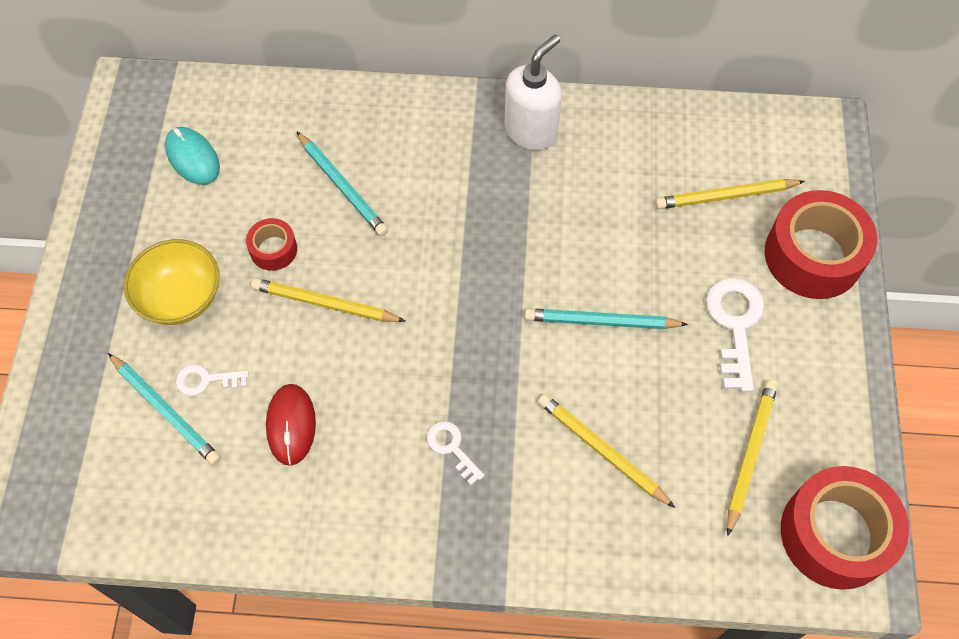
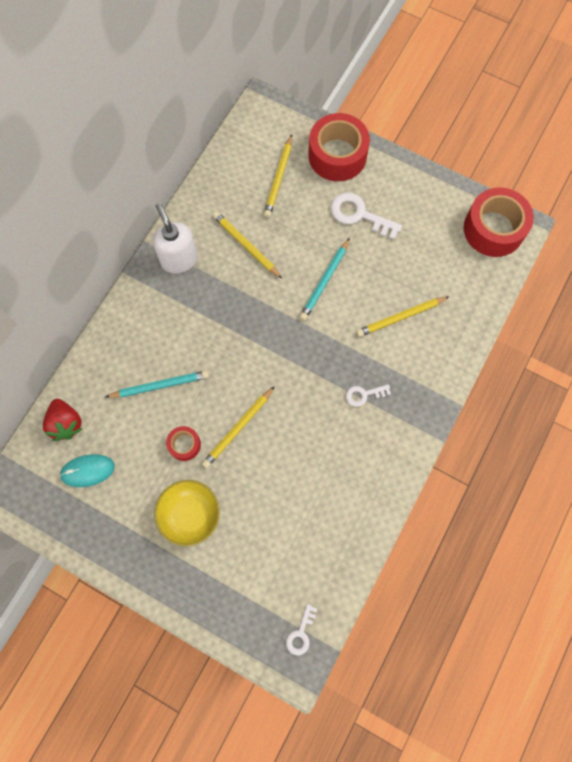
camera: 65 degrees left, 10 degrees up
turquoise pencil [108,353,221,465] -> none
white key [176,364,249,396] -> white key moved to [286,604,317,655]
red mouse [266,384,316,466] -> none
yellow pencil [727,380,778,536] -> yellow pencil moved to [213,211,282,278]
none -> red strawberry [43,399,83,441]

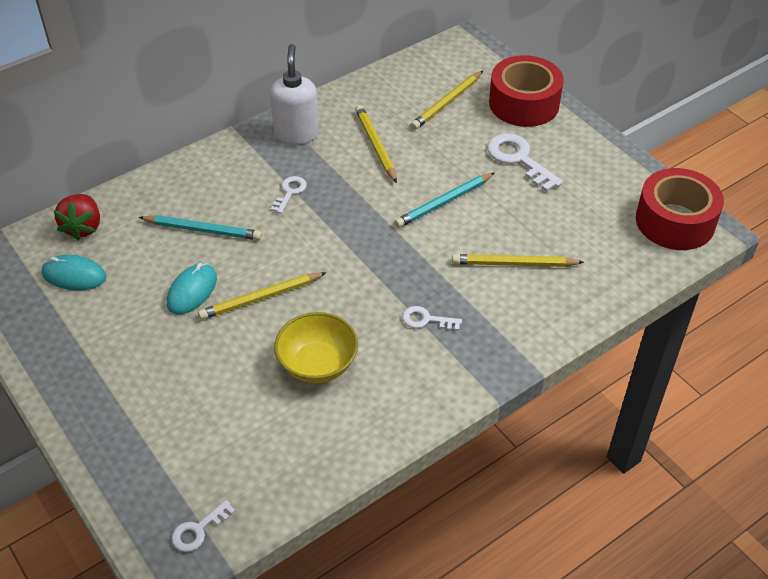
camera: 25 degrees right, 25 degrees down
yellow bowl [154,480,220,546] -> yellow bowl moved to [274,312,358,383]
red tape [166,426,201,461] -> turquoise mouse [167,263,217,315]
none -> white key [271,176,307,214]

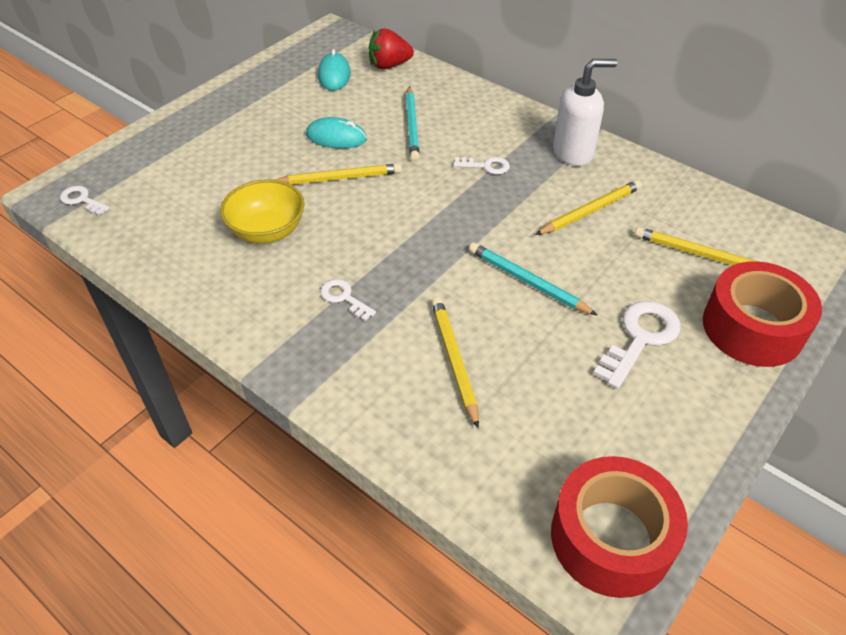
camera: 75 degrees right, 0 degrees up
yellow pencil [198,272,327,320] -> yellow pencil turned 120 degrees clockwise [275,163,402,185]
white key [402,306,462,331] -> white key turned 45 degrees counterclockwise [320,279,376,321]

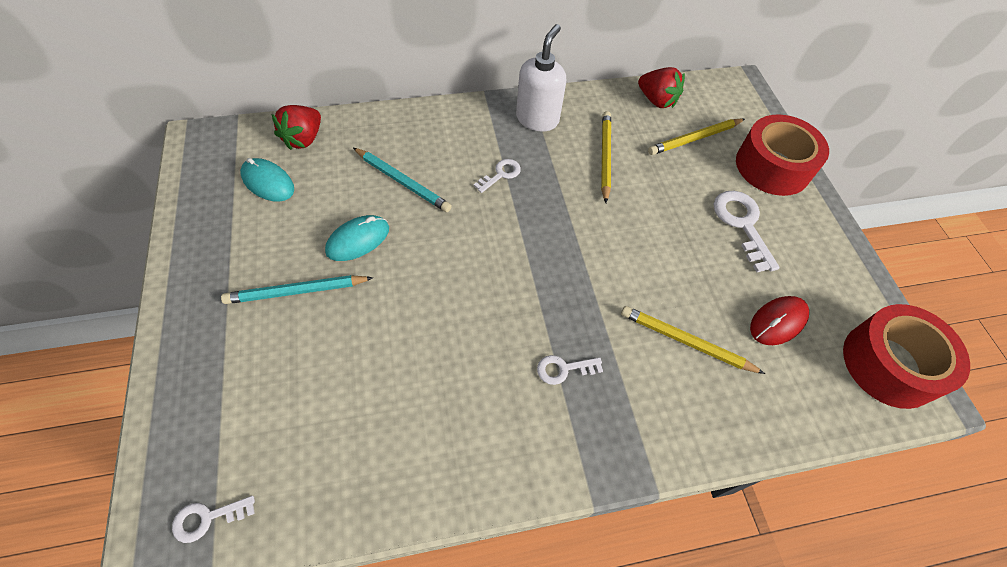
camera: 55 degrees left, 10 degrees up
yellow bowl [220,180,304,244] -> none
yellow pencil [275,163,402,185] -> none
turquoise pencil [469,242,598,316] -> turquoise pencil moved to [221,275,373,304]
none -> red strawberry [638,67,685,108]
none -> red mouse [750,296,809,345]

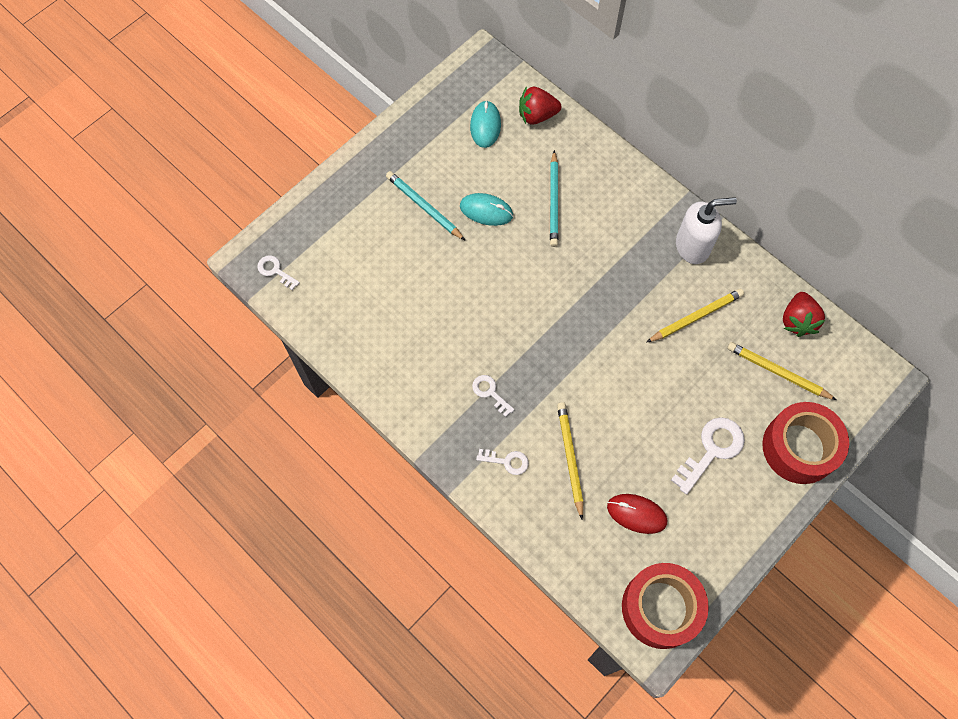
camera: 60 degrees right, 10 degrees up
white key [474,159,521,193] -> white key moved to [476,449,529,475]

